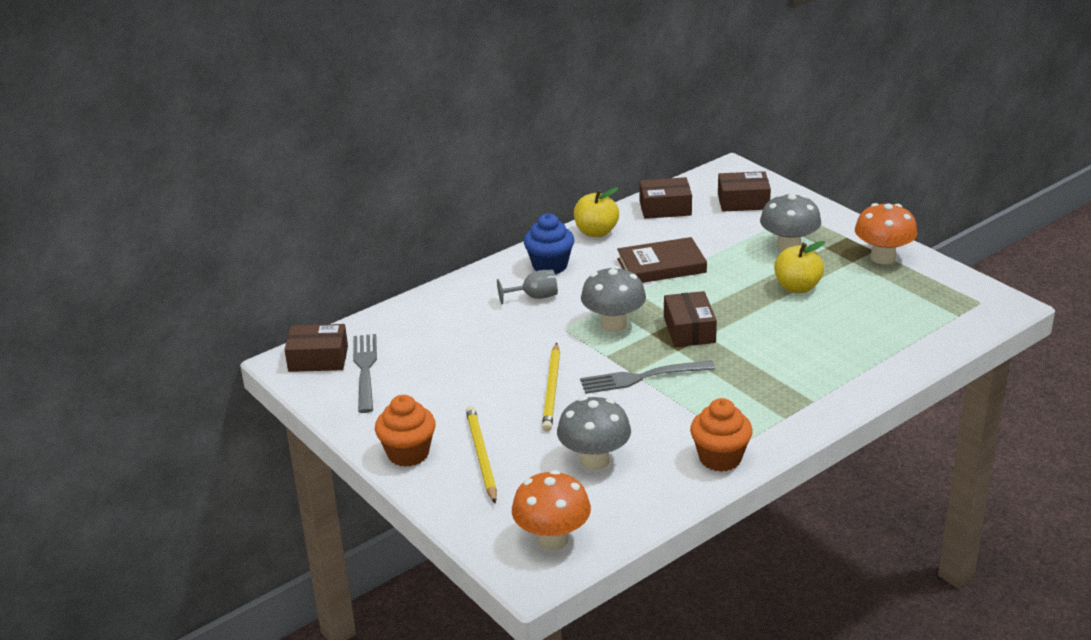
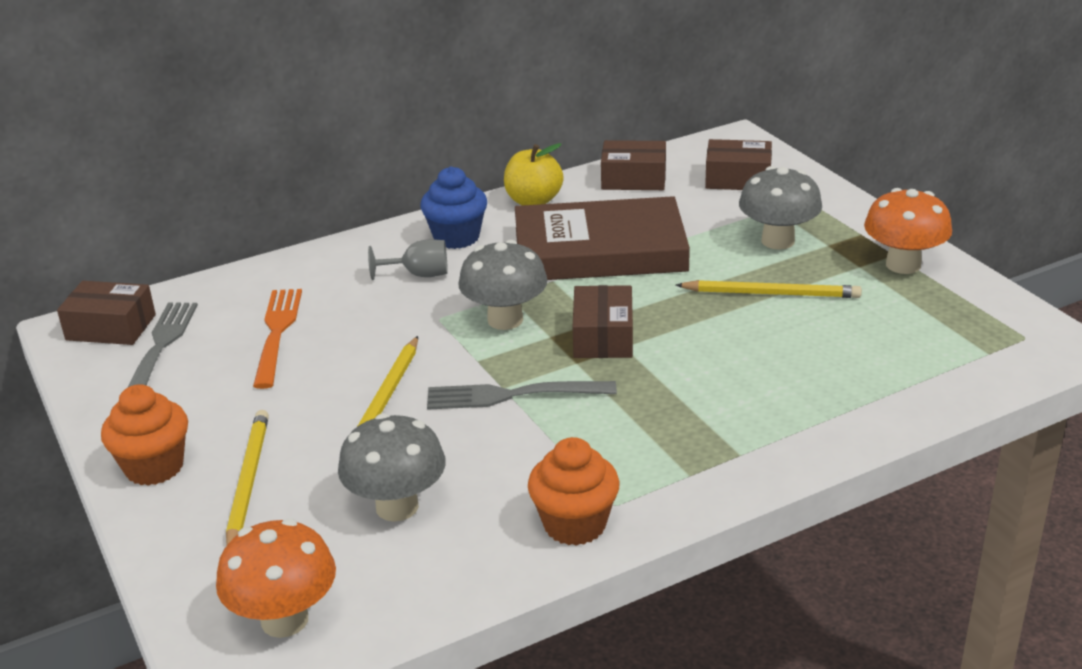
camera: 10 degrees right, 0 degrees up
brown book [617,237,707,283] -> brown book [515,196,690,280], size x1.57
yellow apple [774,241,825,293] -> yellow pencil [676,280,862,298]
none -> orange fork [253,289,302,389]

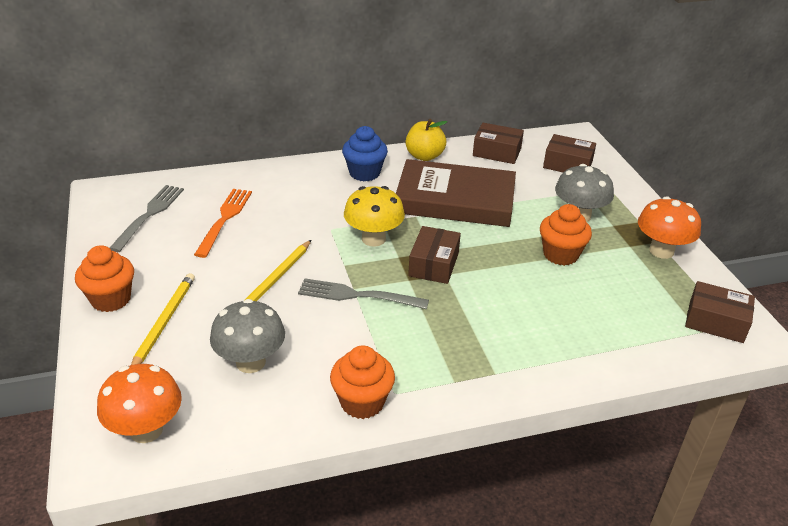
camera: 10 degrees right, 5 degrees up
brown box [57,281,156,345] -> brown box moved to [685,281,755,343]
grey goblet [368,239,448,280] -> none
grey mushroom [458,240,548,330] -> yellow mushroom [344,186,405,247]
yellow pencil [676,280,862,298] -> orange cupcake [540,204,592,266]

